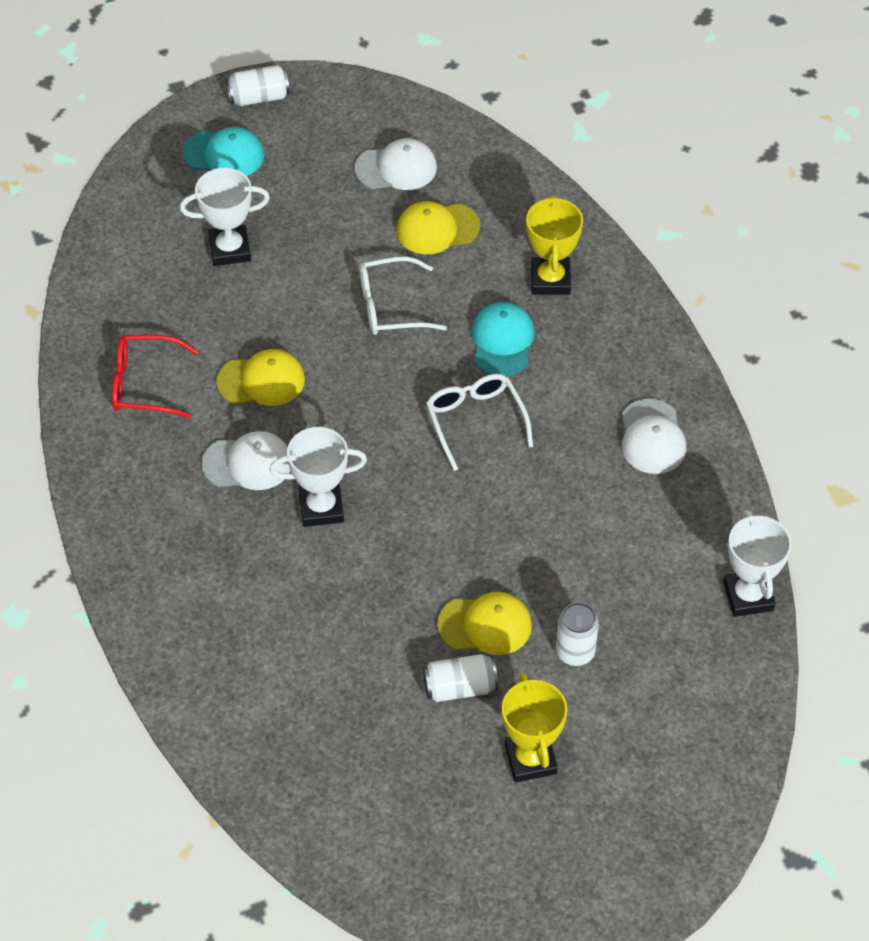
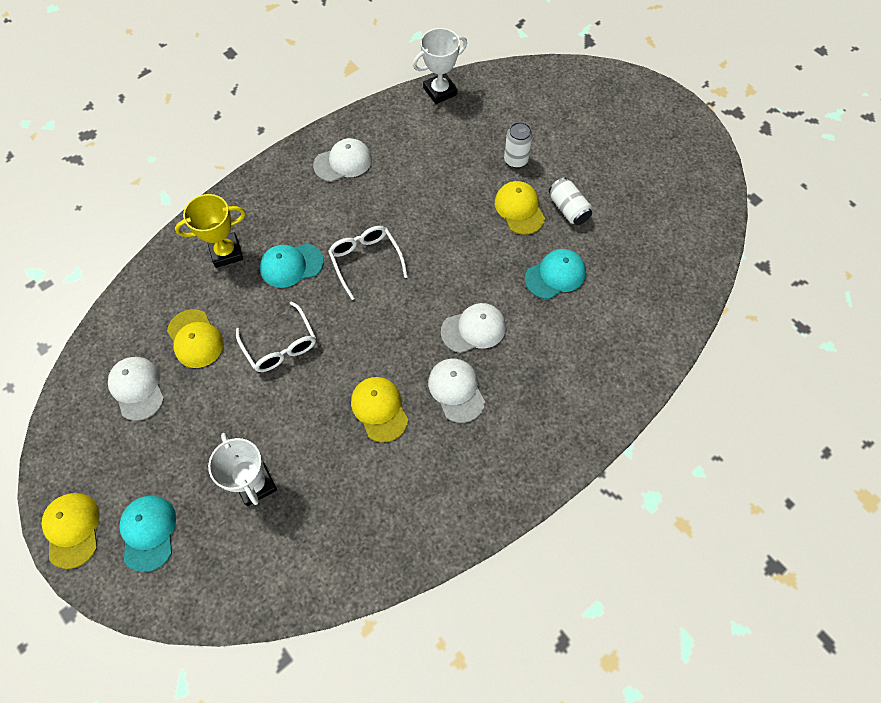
camera: 110 degrees left, 10 degrees up
red glasses [112,335,198,418] -> none
white can [226,65,290,106] -> yellow cap [42,493,100,569]
white trophy [270,427,367,527] -> white cap [441,303,506,353]
white glasses [426,374,533,471] -> white glasses turned 105 degrees clockwise [328,226,408,300]
yellow trophy [502,672,567,782] -> none
none -> turquoise cap [525,249,586,299]

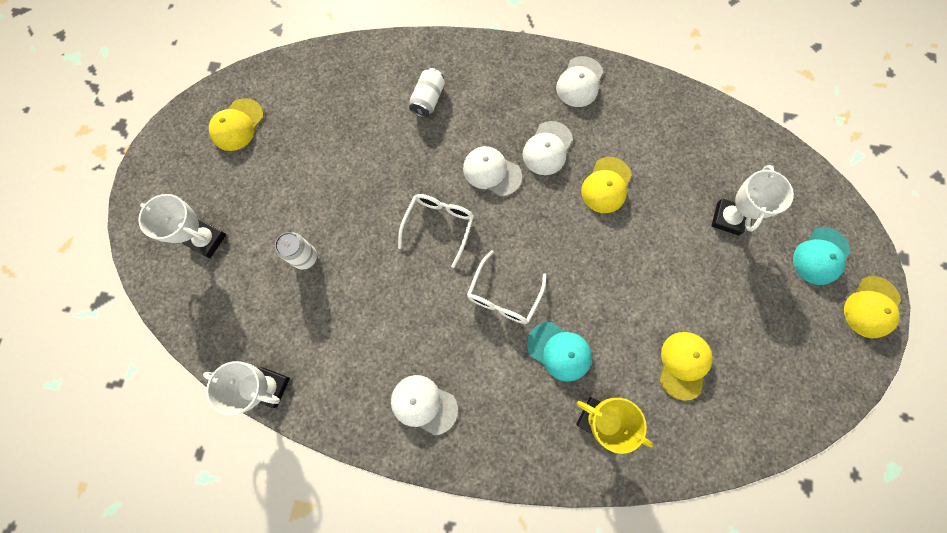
camera: 130 degrees left, 10 degrees up
white cap [108,357,164,421] -> white cap moved to [556,56,603,107]
white glasses [236,301,316,372] -> white glasses moved to [398,194,474,268]
yellow cap [495,181,545,235] -> yellow cap moved to [209,98,264,151]
turquoise cap [525,249,586,299] -> none
white can [549,178,592,225] -> white can moved to [409,68,445,118]
none -> white trophy [138,194,226,258]

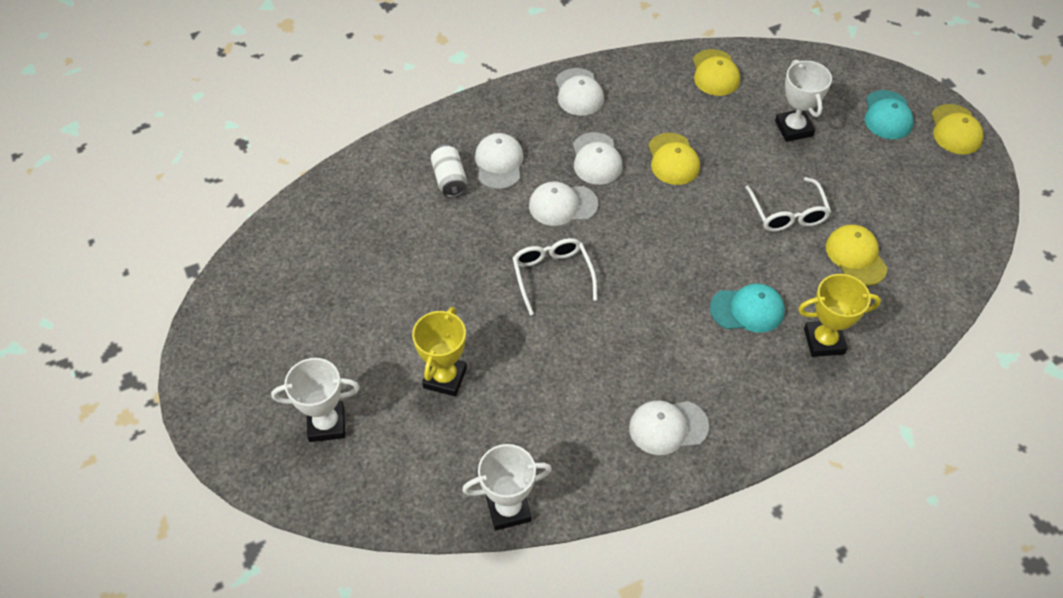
camera: 35 degrees left, 20 degrees down
yellow cap [209,98,264,151] -> yellow cap moved to [693,49,740,96]
white can [275,232,317,269] -> yellow trophy [412,307,467,397]
white glasses [467,250,547,324] -> white glasses moved to [745,177,831,231]
none -> white cap [475,133,524,189]

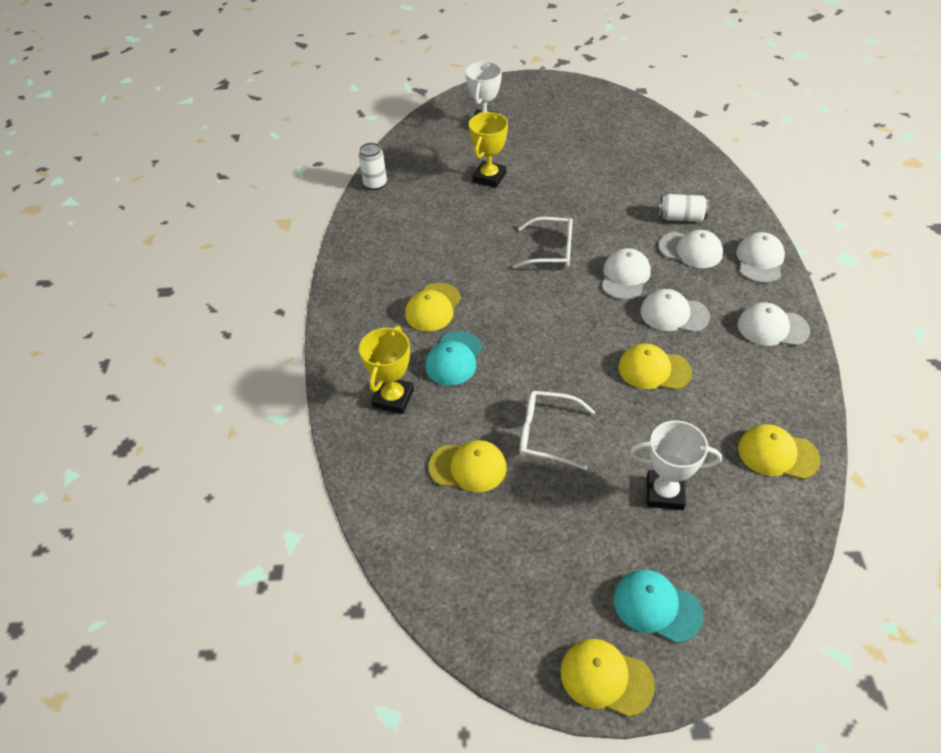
camera: 115 degrees right, 5 degrees down
yellow trophy [412,307,467,397] -> yellow trophy turned 75 degrees clockwise [469,112,508,188]
white trophy [462,444,552,530] -> white can [358,143,387,190]
white cap [629,400,709,455] -> white cap moved to [736,232,785,283]
none -> yellow cap [405,283,461,331]

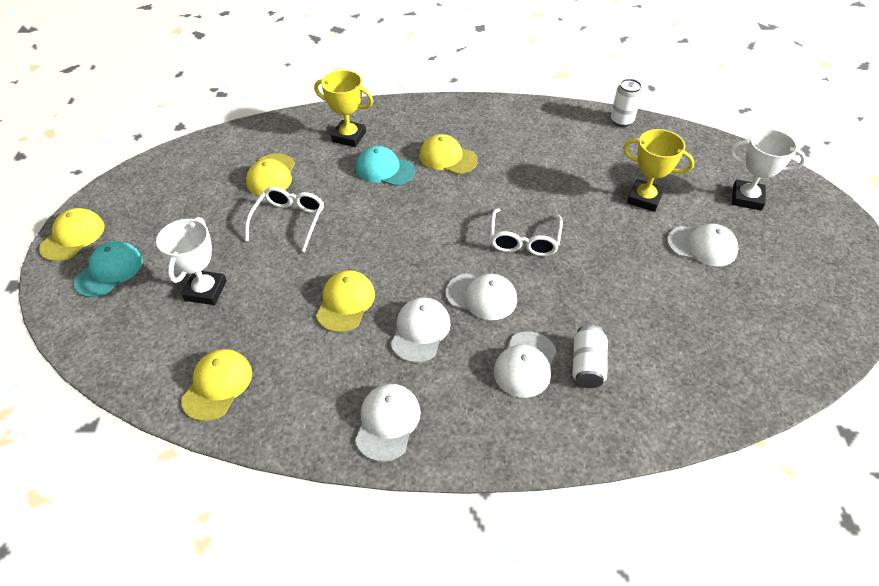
camera: 90 degrees right, 0 degrees up
white cap [736,232,785,283] -> white cap moved to [667,224,739,266]

